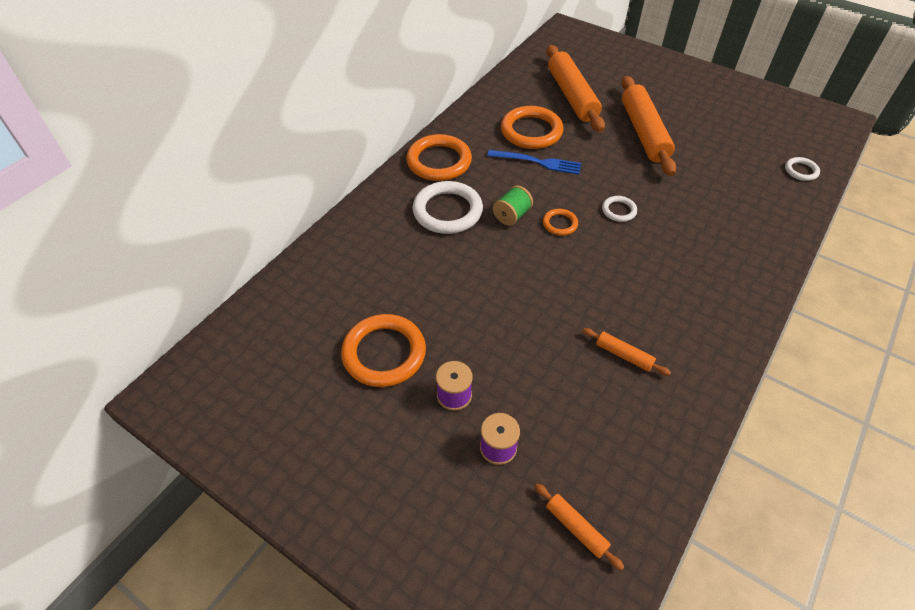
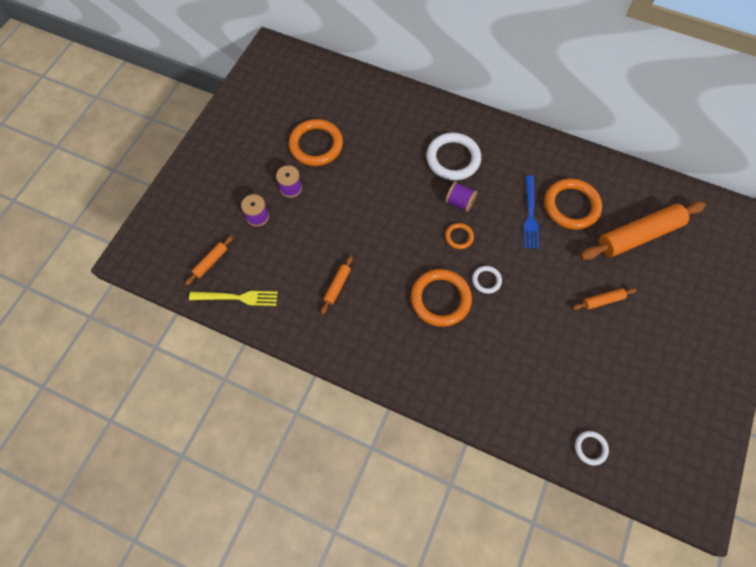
camera: 80 degrees right, 15 degrees up
orange ring [406,134,472,181] -> orange ring moved to [411,269,472,327]
green spool [493,185,533,226] -> purple spool [445,181,477,212]
orange rolling pin [622,76,676,176] -> orange rolling pin [573,288,637,310], size x0.45
none -> yellow fork [189,291,278,306]

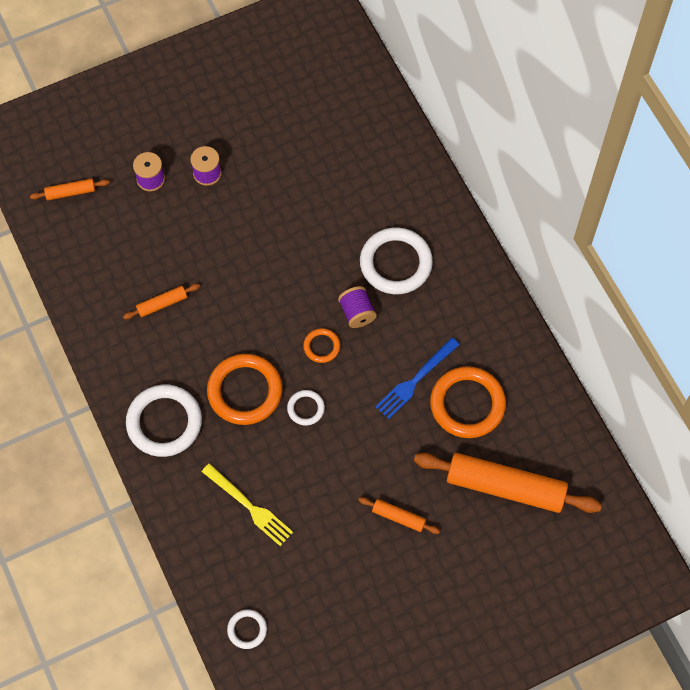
camera: 40 degrees right, 0 degrees up
yellow fork [189,291,278,306] -> yellow fork moved to [202,463,293,546]
orange ring [289,119,343,166] -> none
none -> white ring [126,385,202,457]

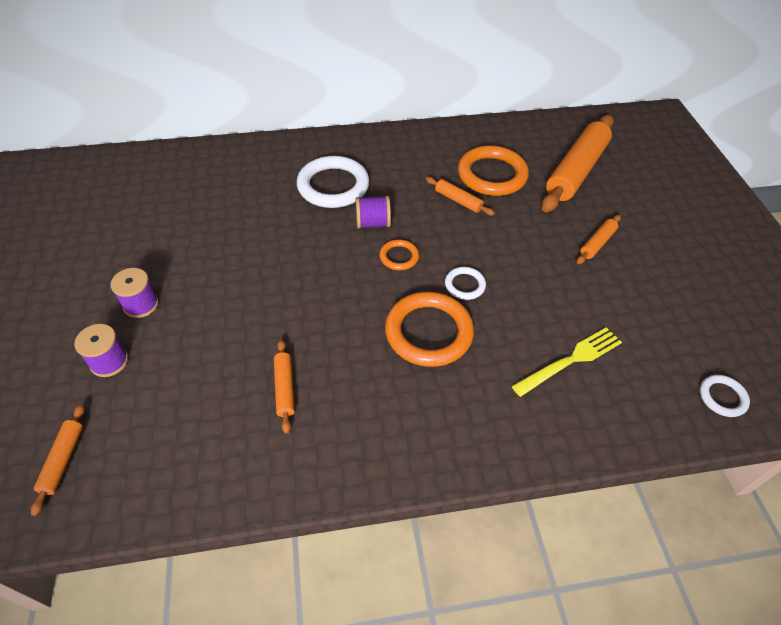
camera: 75 degrees left, 15 degrees down
white ring [126,385,202,457] -> none
blue fork [375,337,460,419] -> orange rolling pin [425,177,495,216]

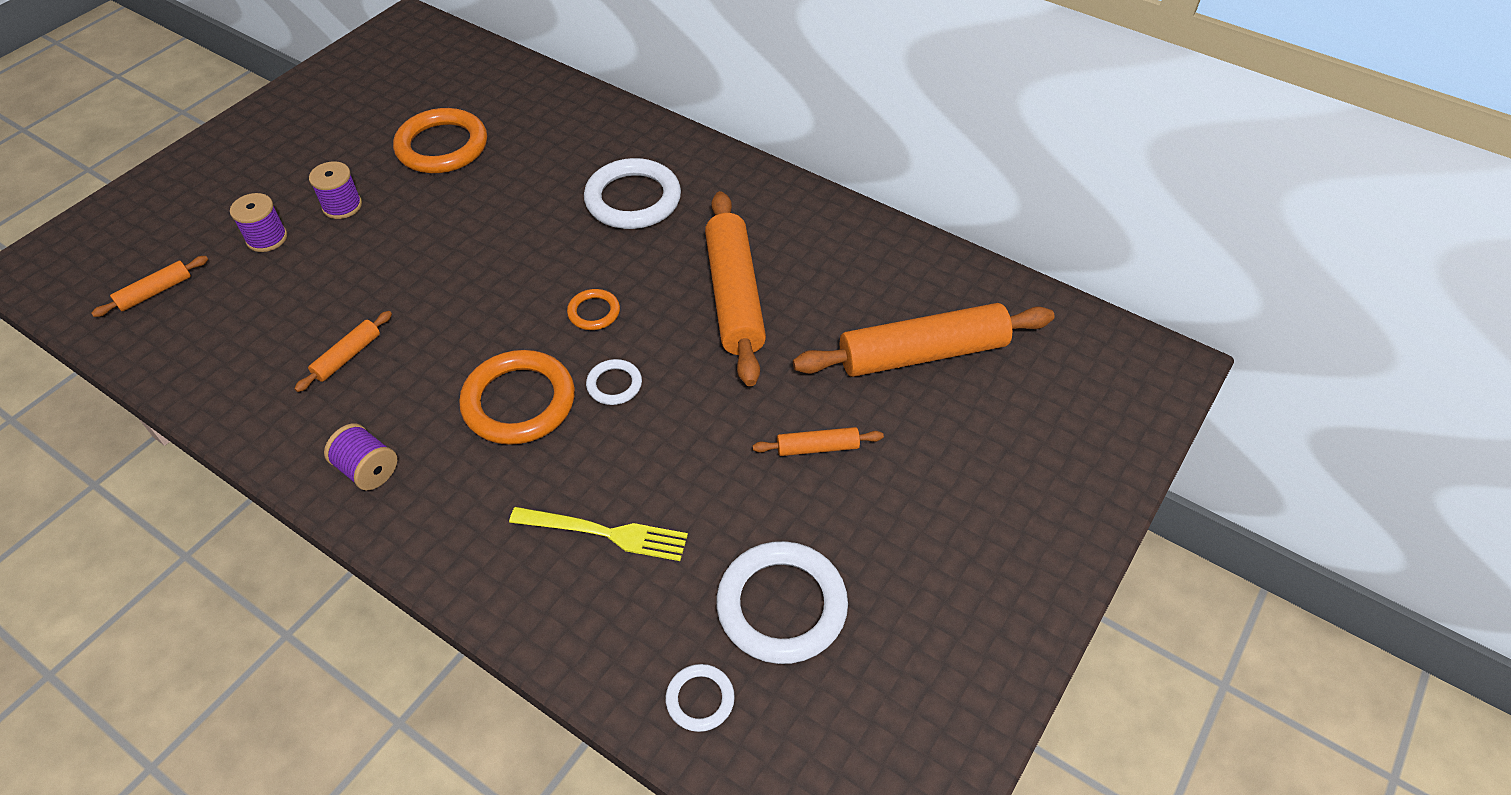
camera: 45 degrees right, 0 degrees up
purple spool [356,196,391,228] -> purple spool moved to [324,423,397,491]
orange rolling pin [425,177,495,216] -> orange rolling pin [705,191,766,386], size x2.20
orange ring [458,145,529,196] -> orange ring moved to [393,108,487,173]
none -> white ring [716,541,848,664]

